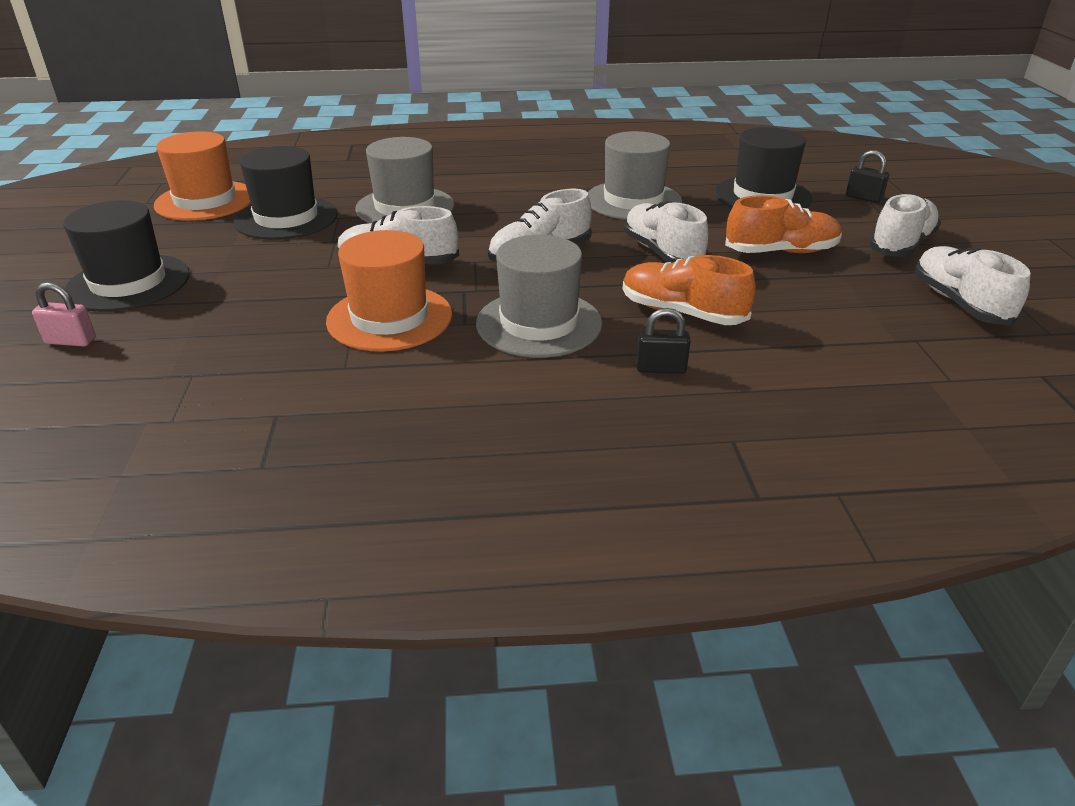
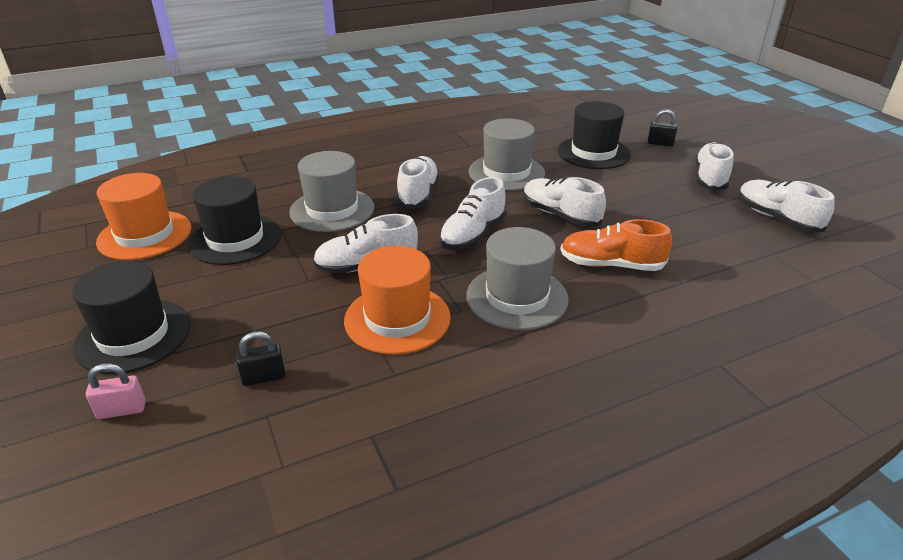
camera: 20 degrees left, 0 degrees up
black padlock [636,308,691,374] -> black padlock moved to [236,331,286,386]
orange shoe [725,195,842,253] -> none
none -> white shoe [396,156,440,209]

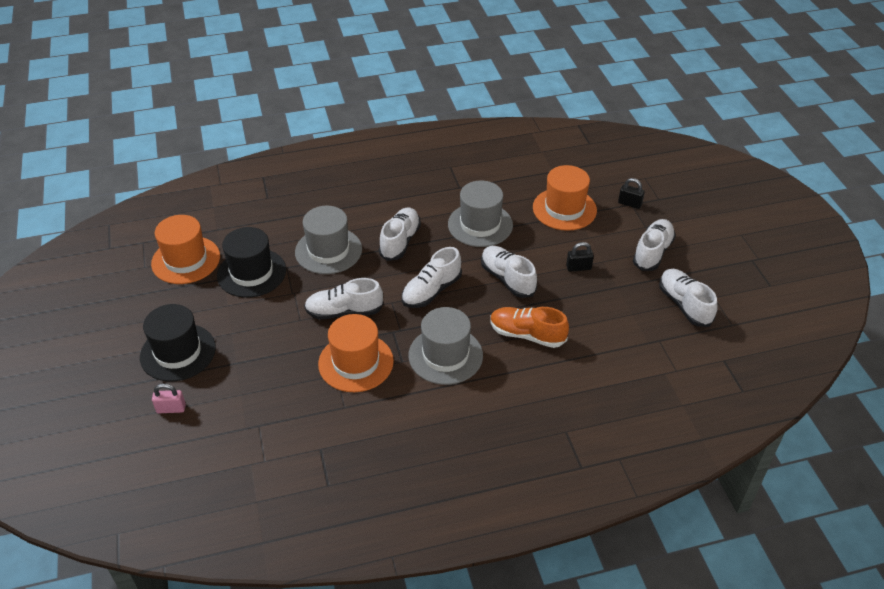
camera: 10 degrees right, 10 degrees up
black padlock [236,331,286,386] -> black padlock moved to [566,242,594,272]
black hat [557,101,631,169] -> orange hat [533,165,597,231]

